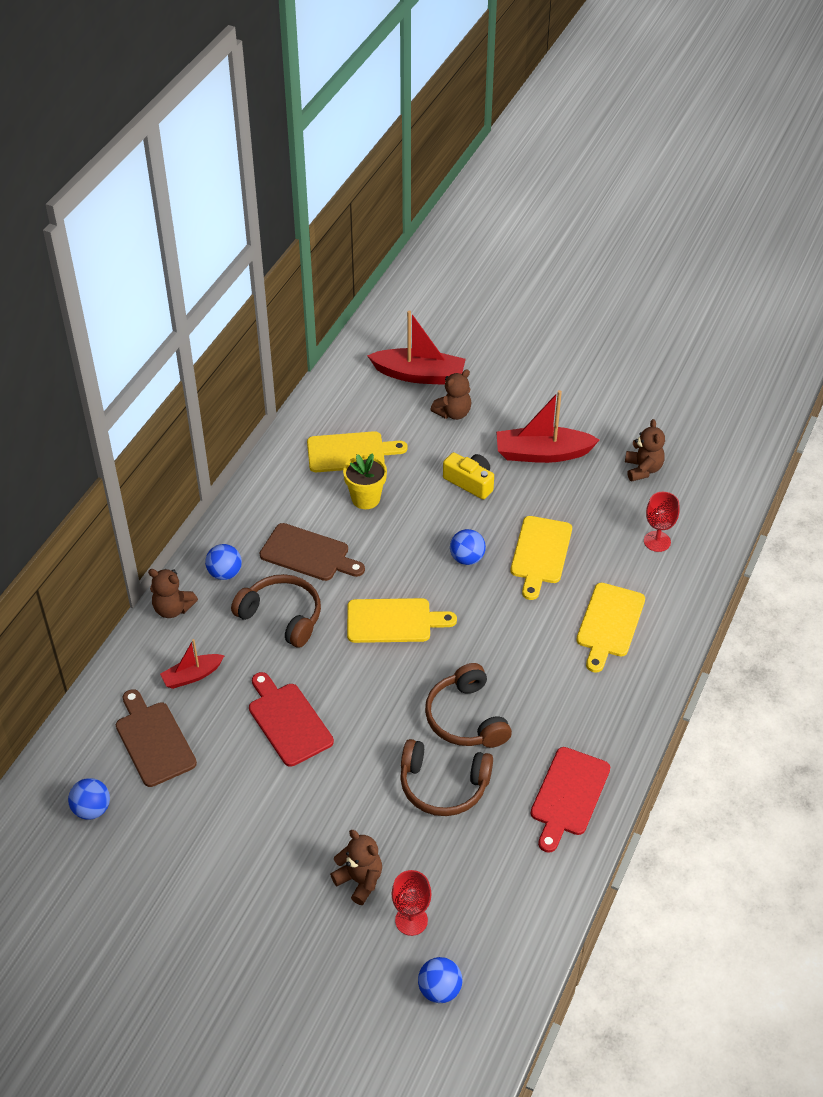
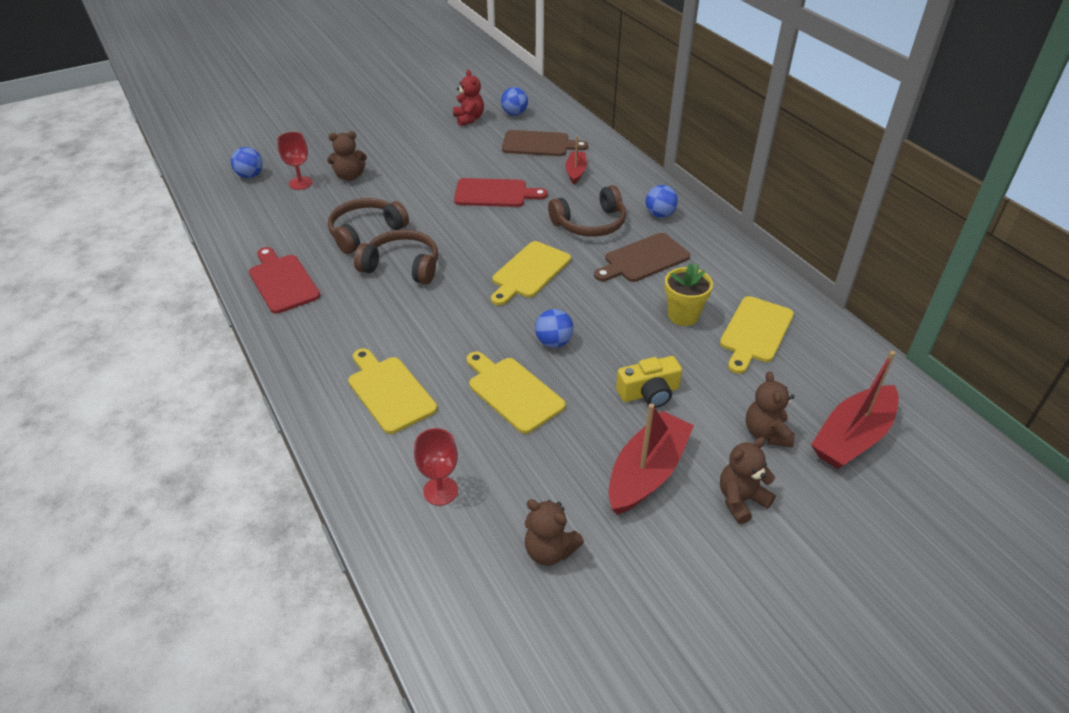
camera: 125 degrees right, 5 degrees down
brown teddy bear [148,569,198,618] -> brown teddy bear moved to [720,437,776,524]
none -> red teddy bear [453,70,484,126]

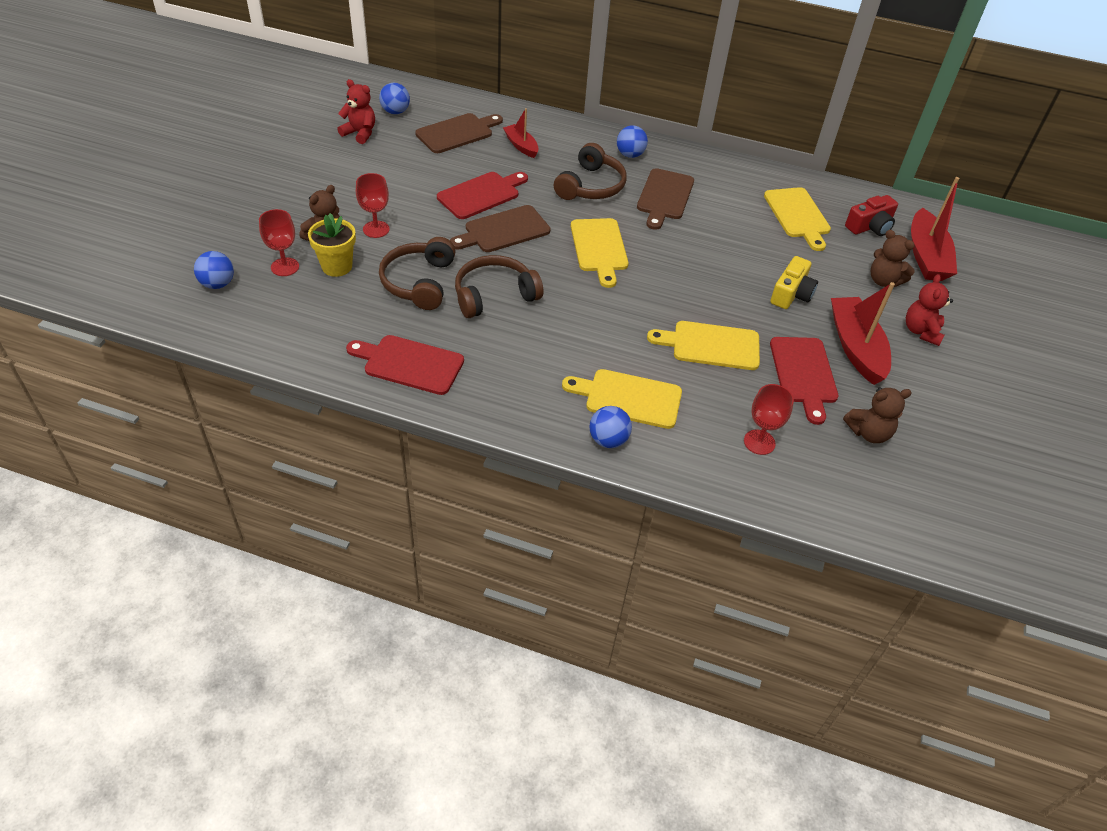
camera: 45 degrees left, 5 degrees up
blue ball [535,309,574,348] -> blue ball moved to [589,406,632,448]
yellow flower pot [665,263,713,326] -> yellow flower pot moved to [308,213,356,277]
brown teddy bear [720,437,776,524] -> red teddy bear [906,274,953,346]
none -> red goblet [356,173,390,238]
none -> brown cutting board [450,205,551,252]
none -> red cutting board [770,337,839,425]
none -> red camera [845,195,898,236]

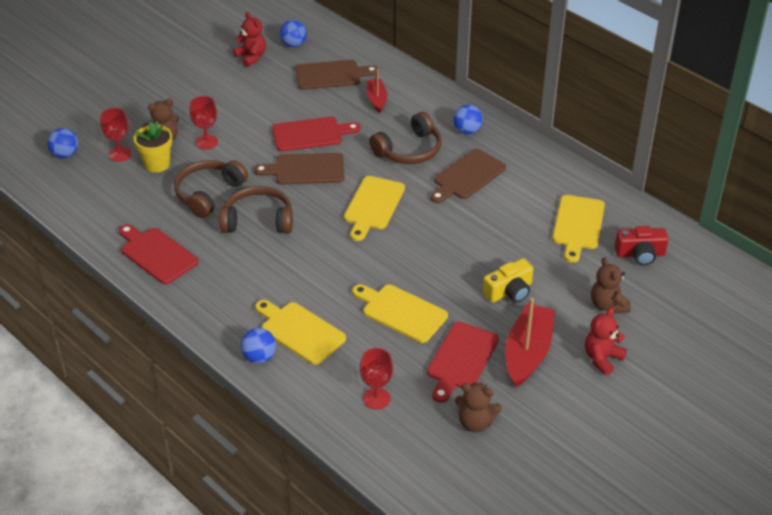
camera: 30 degrees right, 5 degrees down
red boat [911,177,959,281] -> none

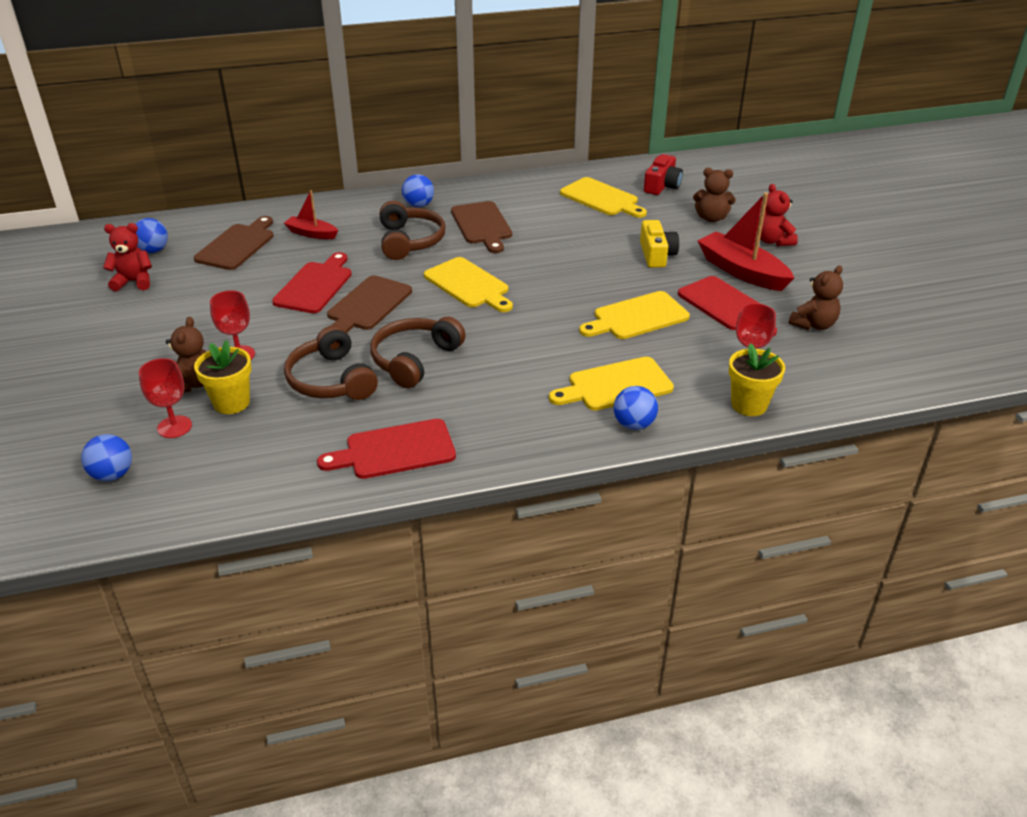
camera: 60 degrees left, 5 degrees down
none -> yellow flower pot [729,343,785,416]

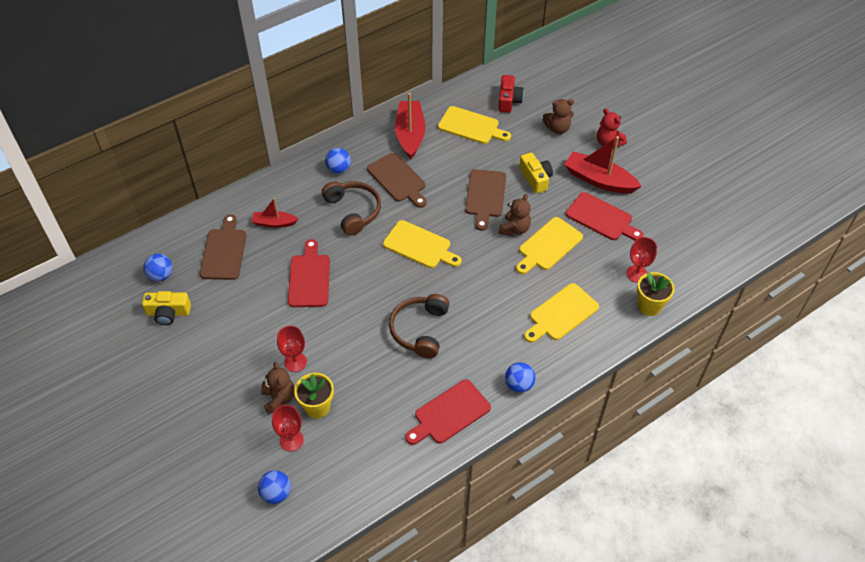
camera: 20 degrees left, 15 degrees up
red teddy bear [103,223,152,291] -> yellow camera [142,291,191,325]
brown headphones [284,325,378,400] -> none
brown cutting board [327,275,412,332] -> brown cutting board moved to [465,169,506,231]
blue ball [614,386,658,430] -> blue ball moved to [505,362,535,393]
brown teddy bear [789,265,843,330] -> brown teddy bear moved to [499,194,531,236]
none -> red boat [395,93,425,159]

